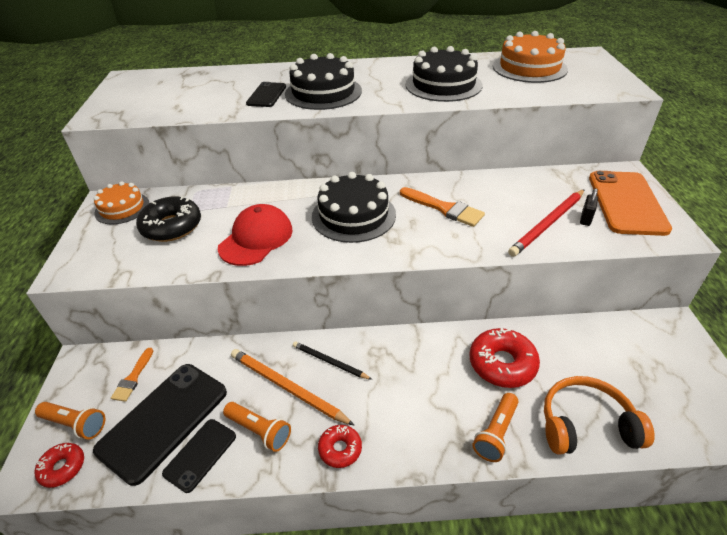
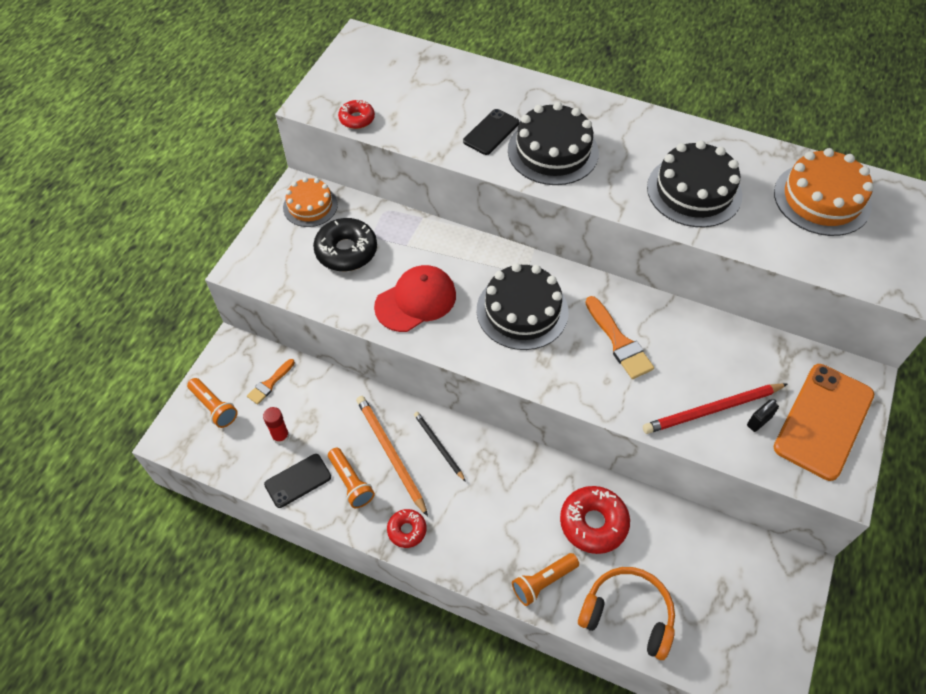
camera: 25 degrees right, 15 degrees up
red donut [35,443,84,488] -> red donut moved to [338,100,375,129]
black phone [93,364,227,486] -> red glue stick [263,407,290,444]

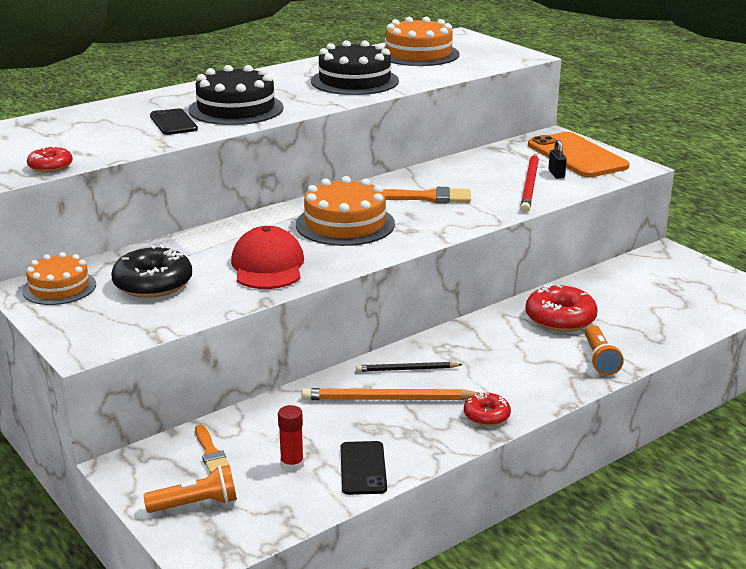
camera: 60 degrees left, 30 degrees down
orange flashlight [328,448,375,508] -> none
black cake [477,263,569,350] -> orange cake [296,176,395,246]
orange headphones [578,567,675,660] -> none

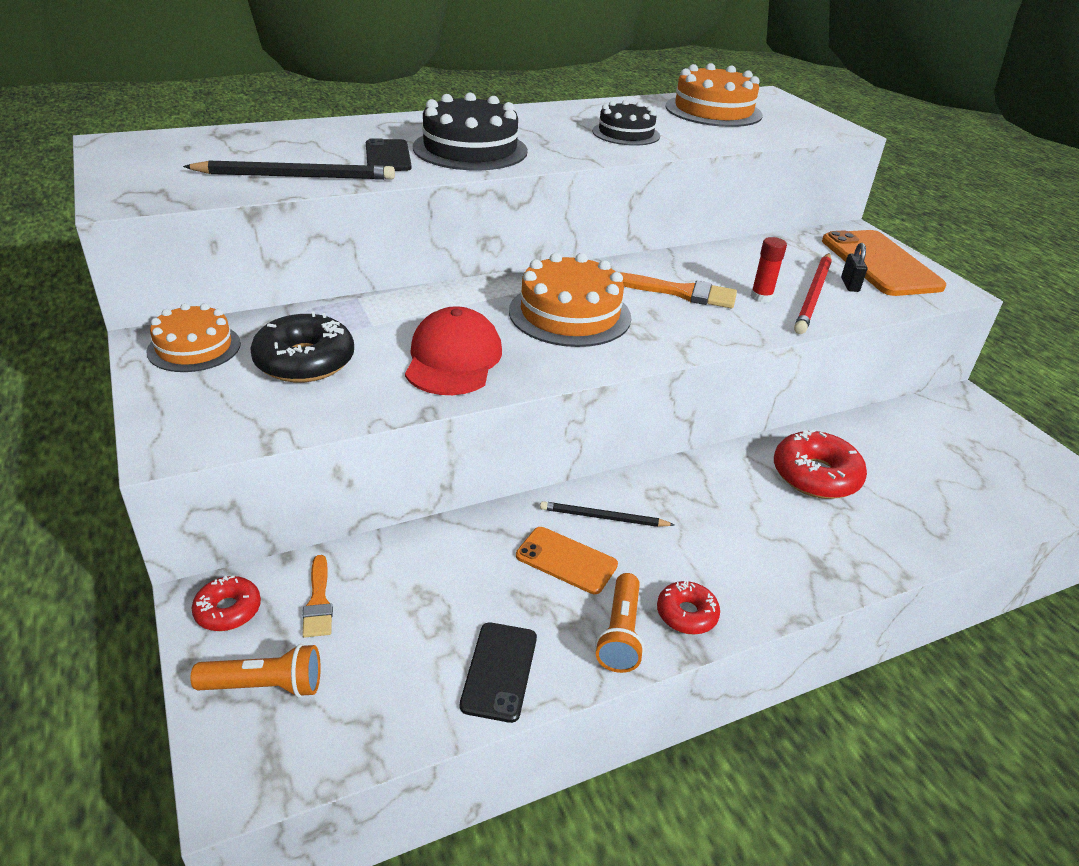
camera: 10 degrees right, 10 degrees up
red donut [27,146,73,172] -> red donut moved to [192,576,261,631]
red glue stick [278,405,304,472] -> red glue stick moved to [751,237,787,303]
orange pencil [302,388,478,400] -> orange phone [516,527,618,594]
black cake [311,40,399,95] -> black cake [592,100,660,146], size x0.64
orange flashlight [585,325,624,376] -> orange flashlight moved to [595,573,645,673]
none -> black pencil [183,161,395,180]

